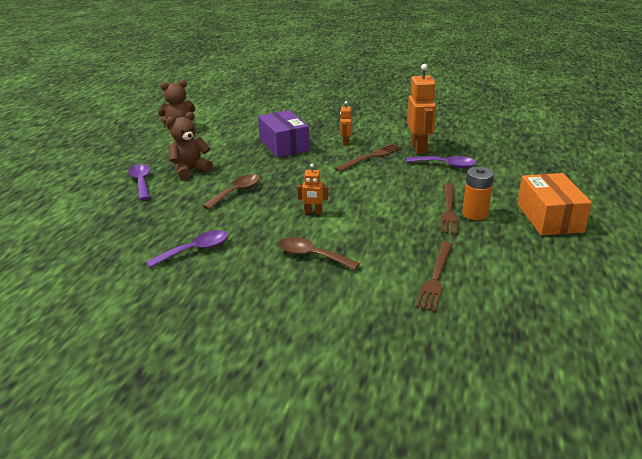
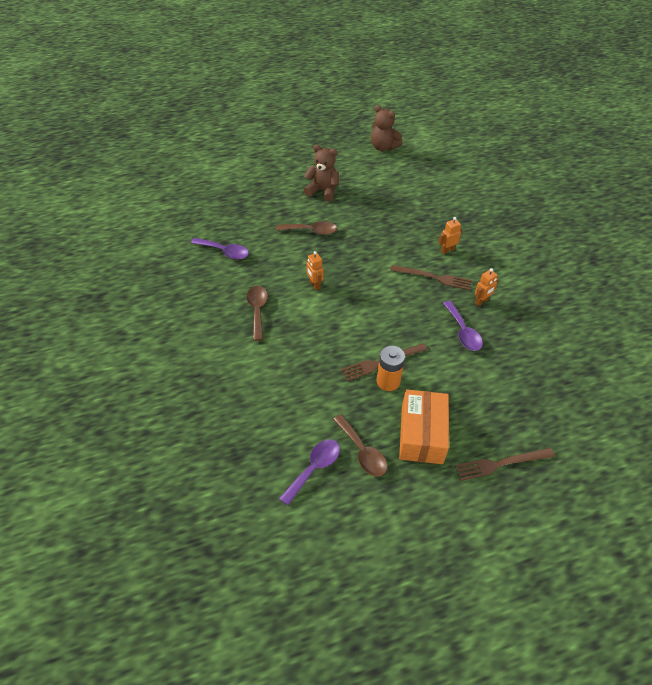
camera: 55 degrees right, 20 degrees up
purple spoon [128,164,151,200] -> purple spoon moved to [279,439,340,505]
purple box [258,110,310,158] -> none
orange robot [407,64,436,154] -> orange robot [475,268,498,306], size x0.53
brown fork [415,242,453,312] -> brown fork moved to [455,448,555,481]
orange box [517,173,592,236] -> orange box turned 45 degrees counterclockwise [399,389,449,464]
none -> brown spoon [333,414,387,477]

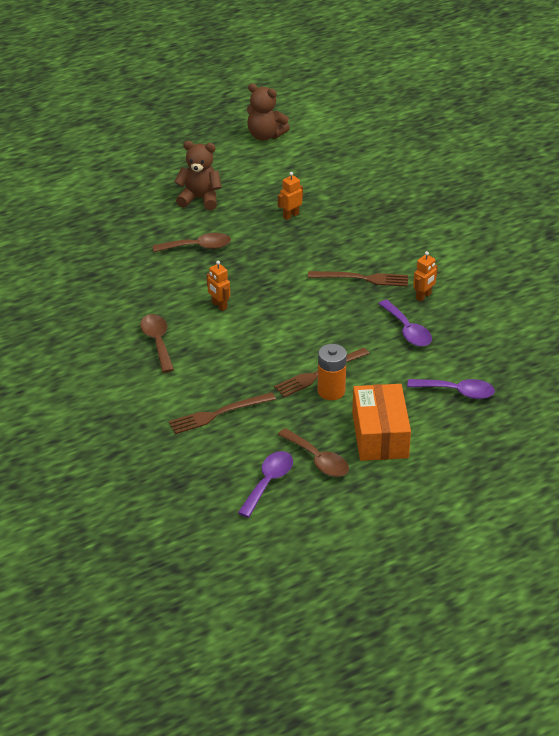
camera: 10 degrees left, 10 degrees down
purple spoon [191,238,249,260] -> purple spoon moved to [407,379,495,399]
orange robot [438,217,462,254] -> orange robot moved to [278,172,303,220]
brown fork [455,448,555,481] -> brown fork moved to [169,392,276,434]

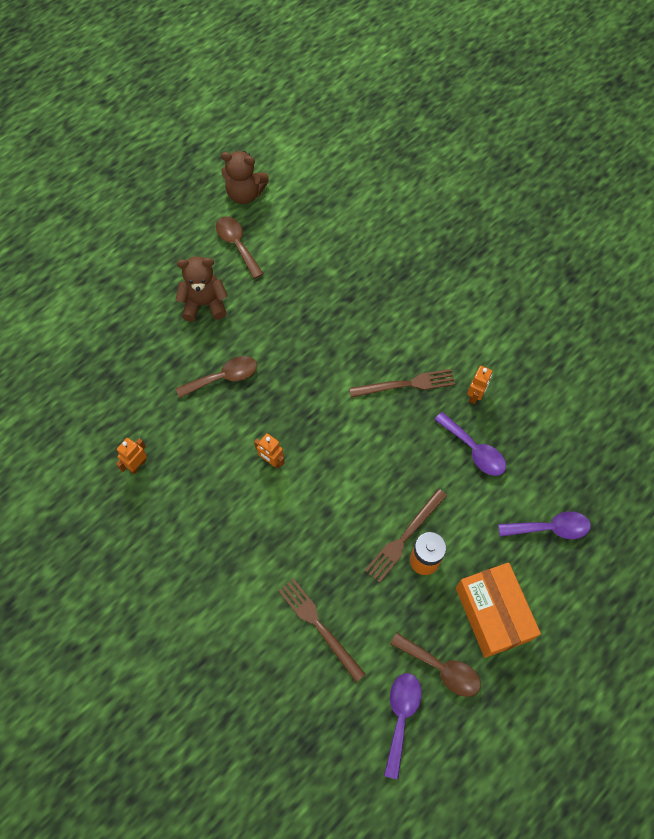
camera: 15 degrees left, 25 degrees up
brown spoon [140,314,174,373] -> brown spoon moved to [216,216,263,279]
brown fork [169,392,276,434] -> brown fork turned 90 degrees clockwise [278,578,366,682]
orange robot [278,172,303,220] -> orange robot moved to [116,438,147,474]

